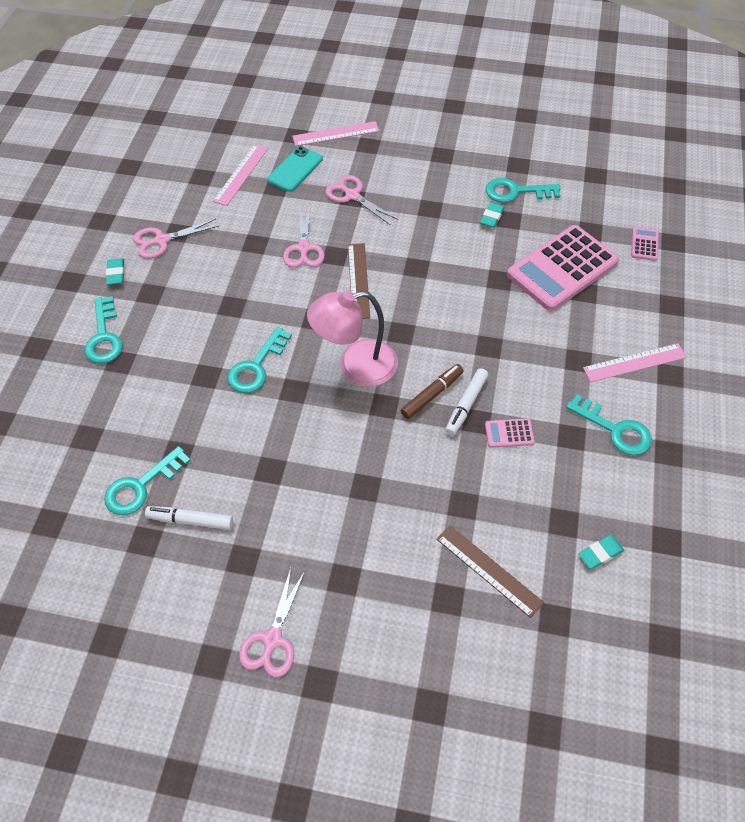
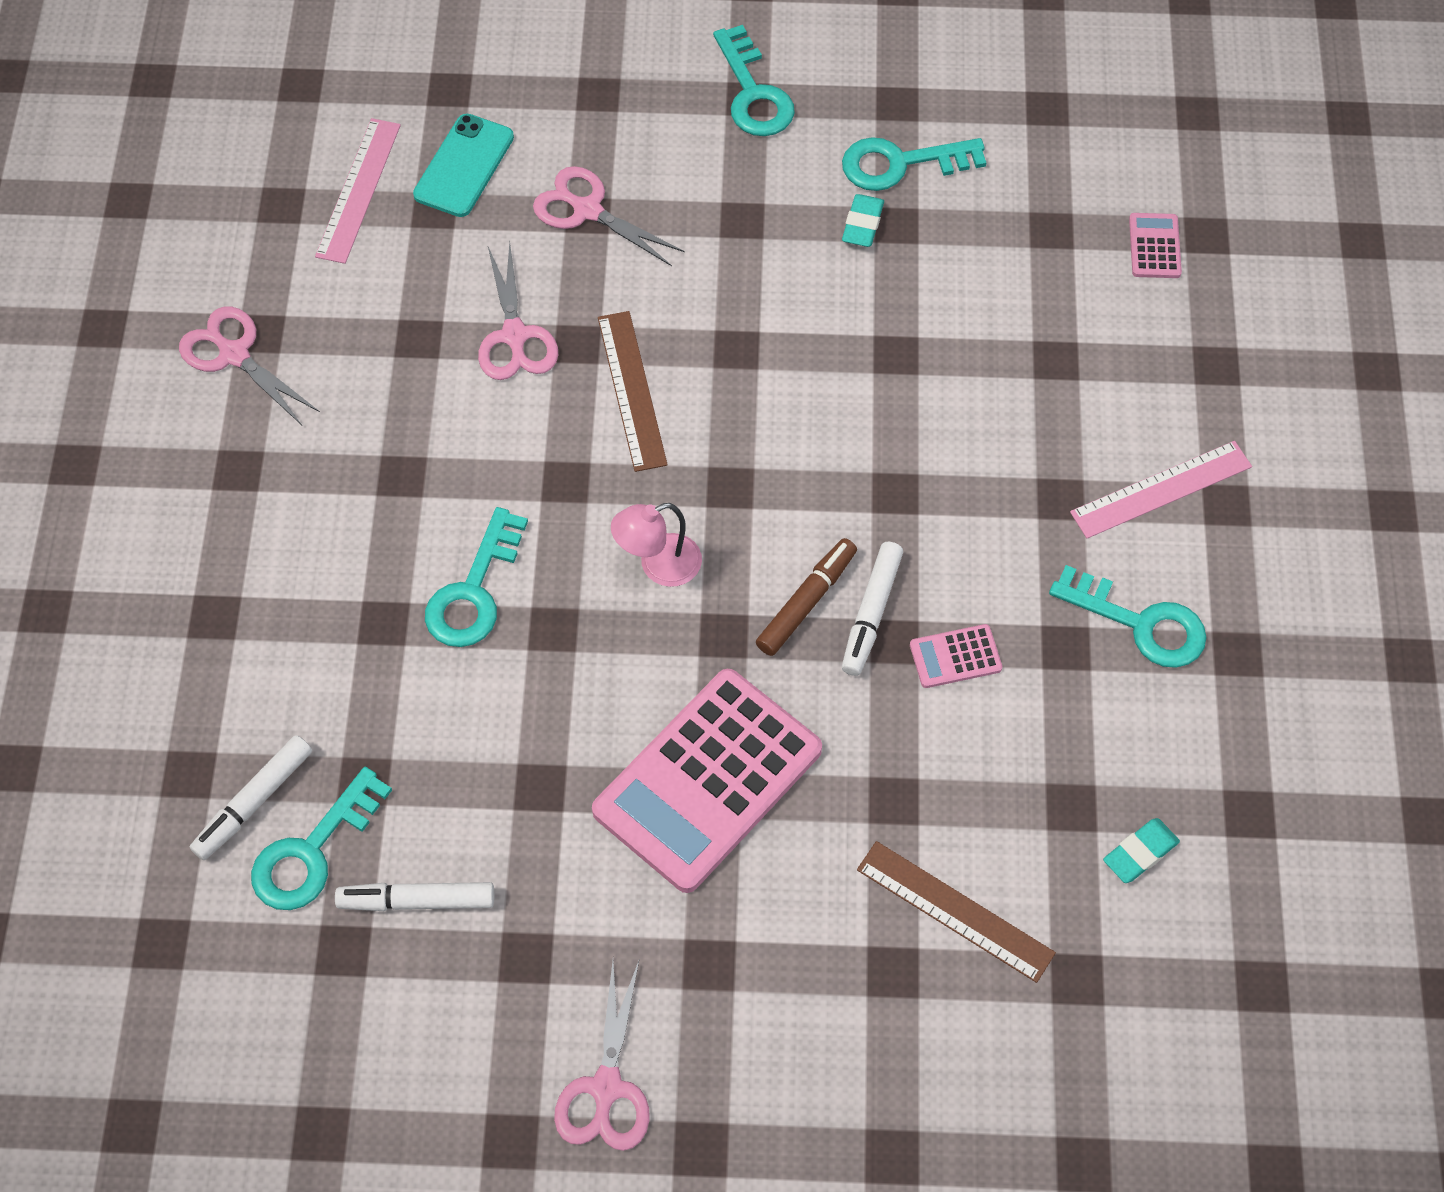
camera: 10 degrees left, 5 degrees up
turquoise key [84,296,123,364] -> turquoise key moved to [713,25,795,136]
turquoise eraser [106,258,125,285] -> none
pink scissors [133,219,219,259] -> pink scissors turned 75 degrees clockwise [179,306,320,425]
pink ruler [292,121,379,146] -> none
pink lamp [307,290,398,387] -> pink lamp [611,503,702,587], size x0.56
pink calculator [507,225,619,311] -> pink calculator moved to [592,669,822,893]
none -> white marker [190,735,312,860]

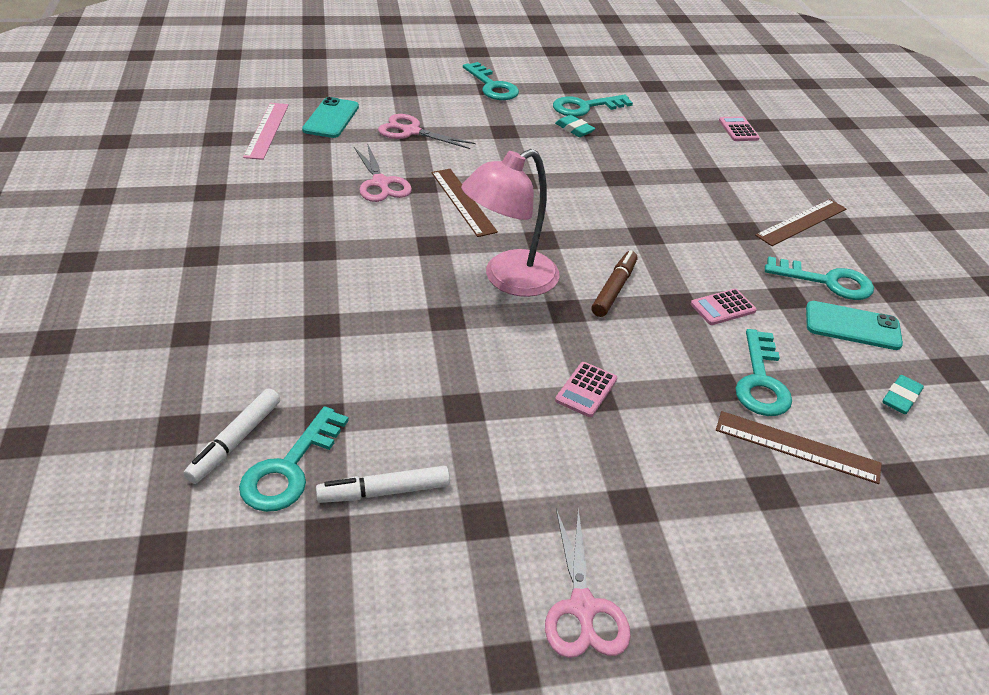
camera: 15 degrees left, 20 degrees down
pink scissors [179,306,320,425] -> none
turquoise key [425,507,528,647] -> turquoise key moved to [735,329,792,416]
pink calculator [592,669,822,893] -> pink calculator [555,362,617,417], size x0.41
pink lamp [611,503,702,587] -> pink lamp [461,149,560,297], size x1.77
turquoise eraser [842,194,884,247] -> turquoise eraser turned 45 degrees counterclockwise [555,115,595,137]
white marker [842,542,903,676] -> none
pink ruler [1070,441,1252,539] -> brown ruler [755,199,846,246]
none -> turquoise phone [806,301,903,350]

